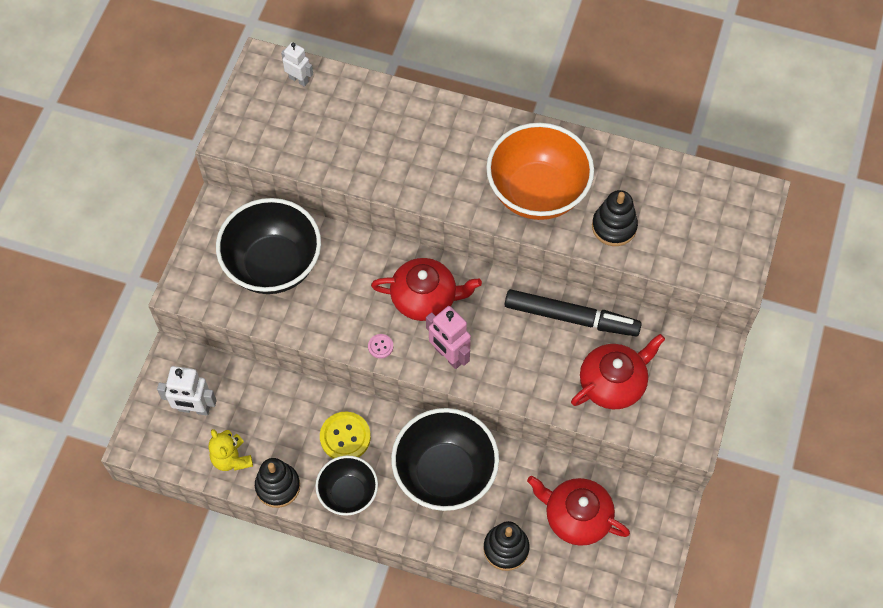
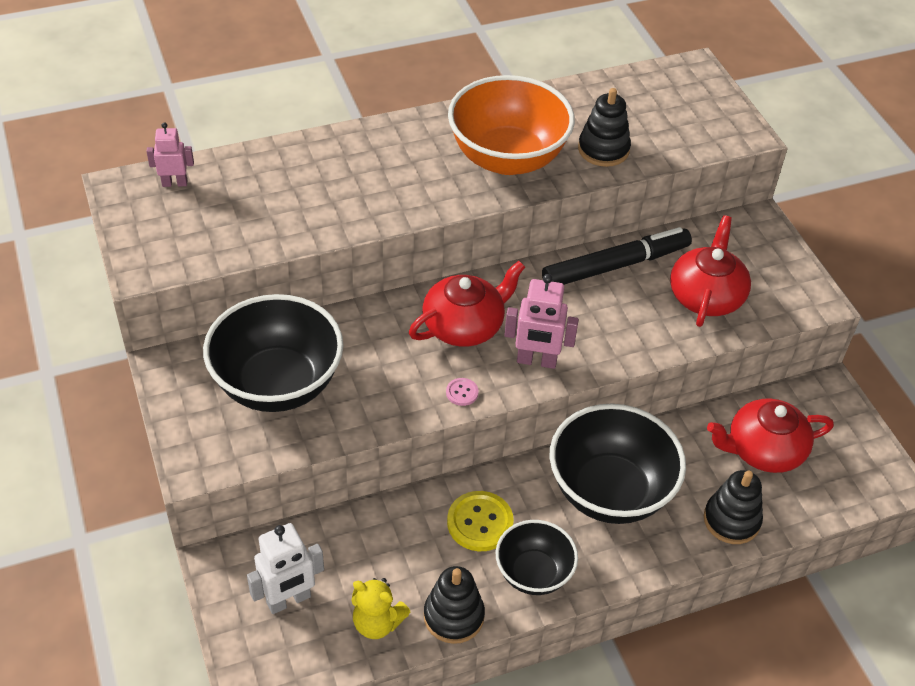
camera: 40 degrees left, 15 degrees down
white robot [281,42,313,87] -> pink robot [146,122,194,187]

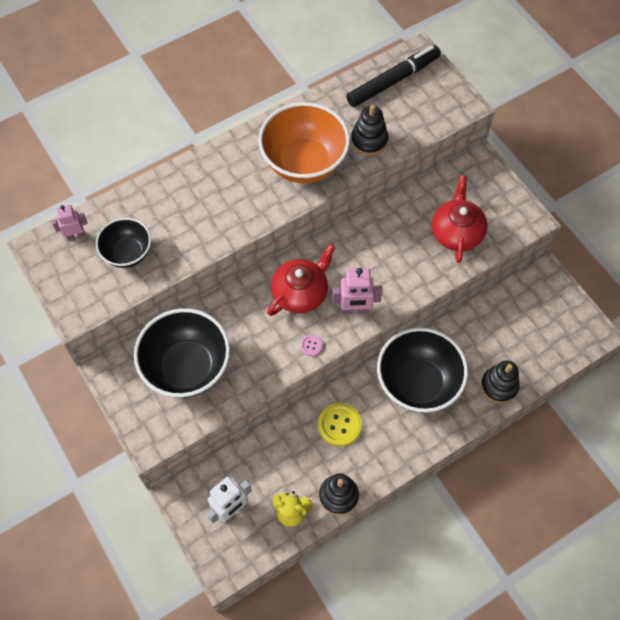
camera: 10 degrees left, 15 degrees up
black bowl [496,520,578,595] -> black bowl moved to [96,218,151,268]
black marker [542,227,692,285] -> black marker moved to [346,45,441,107]
red teapot [707,398,834,473] -> none

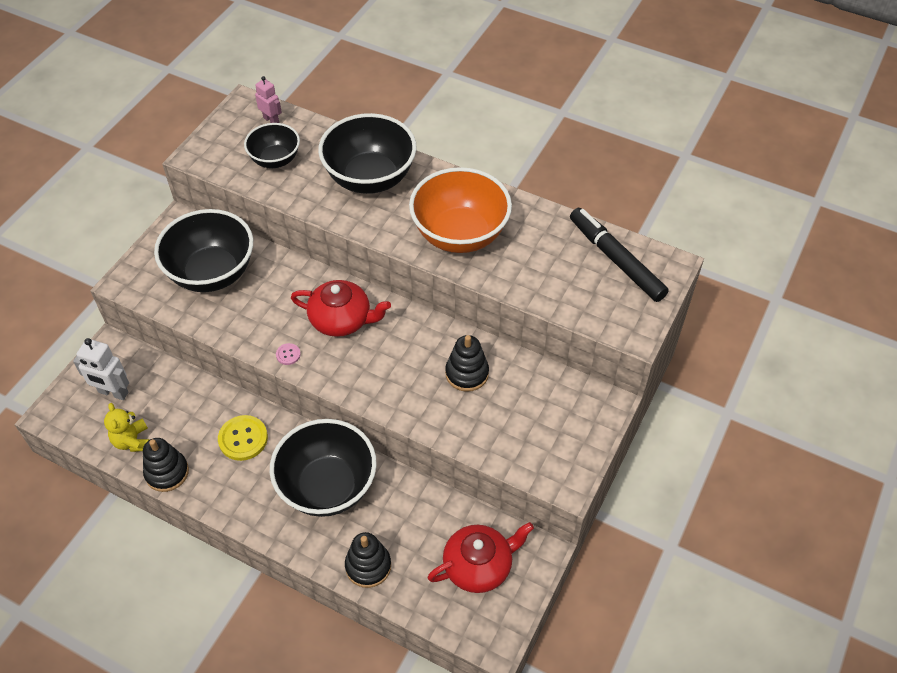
camera: 60 degrees right, 10 degrees down
pink robot [332,268,383,314] -> none
black marker [346,45,441,107] -> black marker turned 150 degrees counterclockwise [570,208,669,302]
black stacking toy [351,105,388,156] -> black stacking toy moved to [445,335,489,392]
red teapot [432,175,487,263] -> red teapot moved to [428,522,534,593]
none -> black bowl [318,113,416,194]

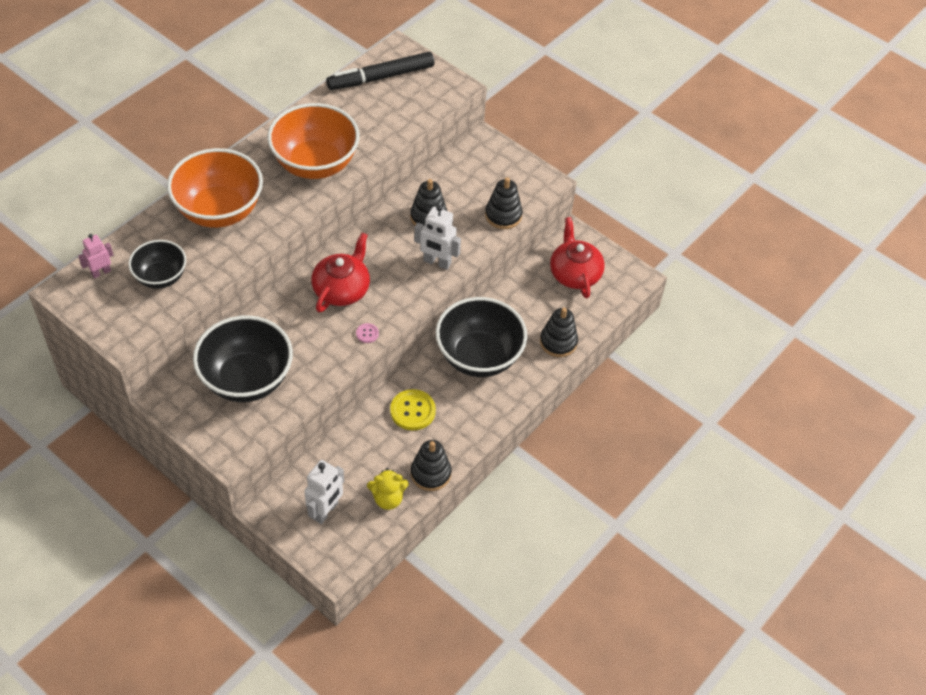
camera: 80 degrees left, 0 degrees up
black bowl [318,113,416,194] -> orange bowl [167,148,263,228]
none -> white robot [414,205,461,270]
none -> black stacking toy [485,177,523,229]

